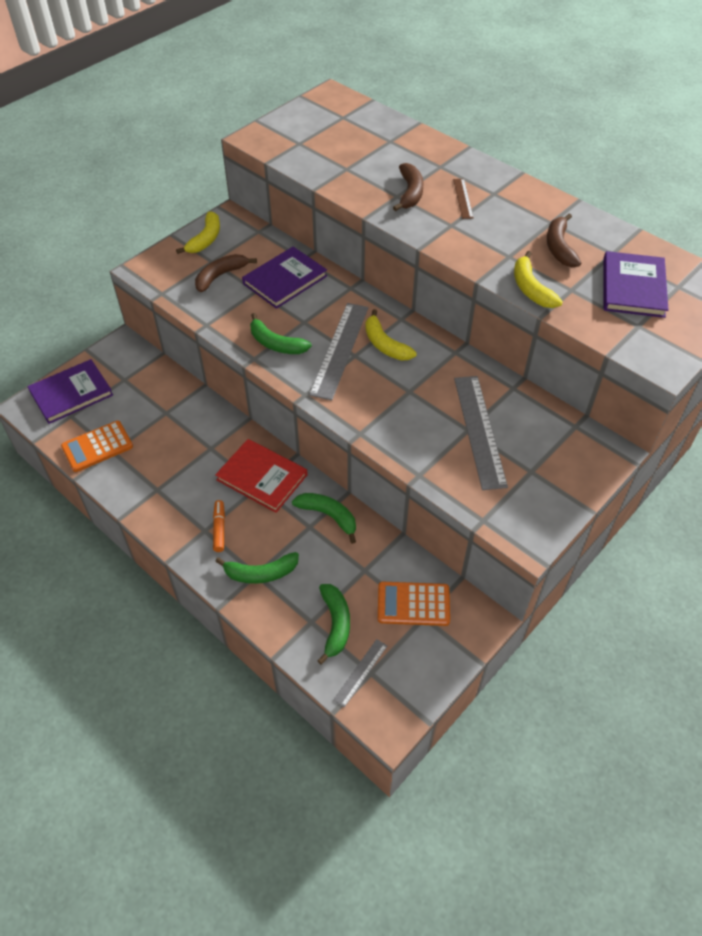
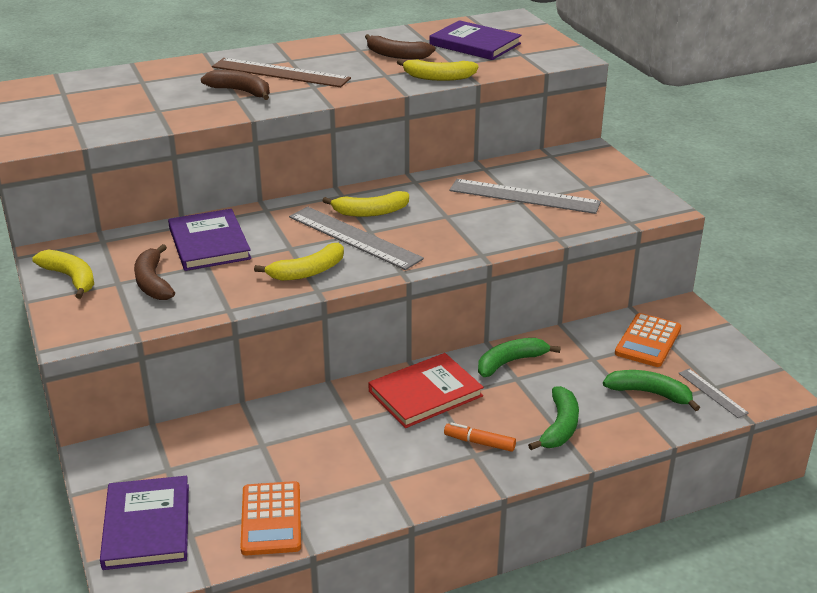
camera: 65 degrees left, 20 degrees down
green banana [250,313,312,354] -> yellow banana [254,243,344,281]
brown ruler [453,179,474,219] -> brown ruler [212,58,351,87], size x2.01

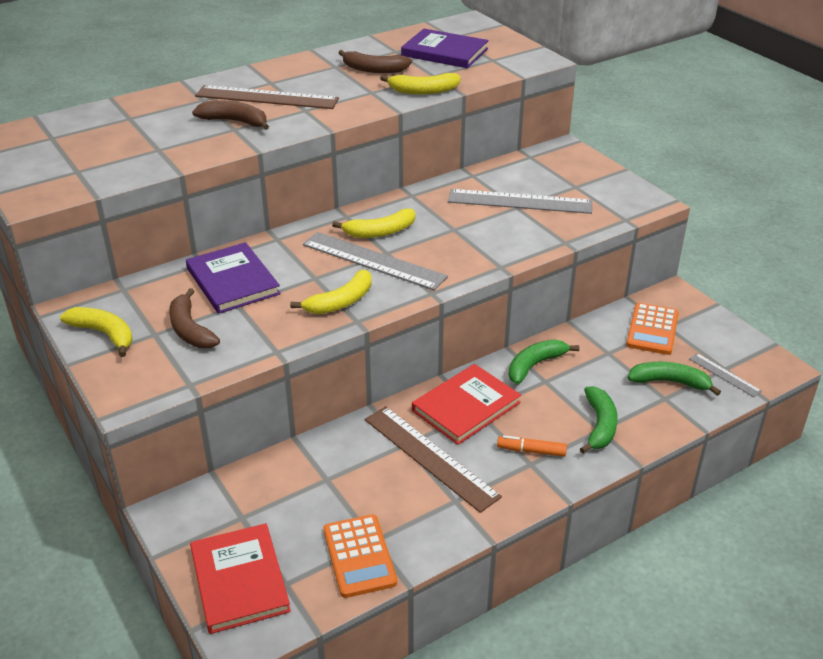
camera: 10 degrees left, 5 degrees up
purple book [100,476,189,570] -> red book [190,523,291,634]
none -> brown ruler [365,406,502,513]

